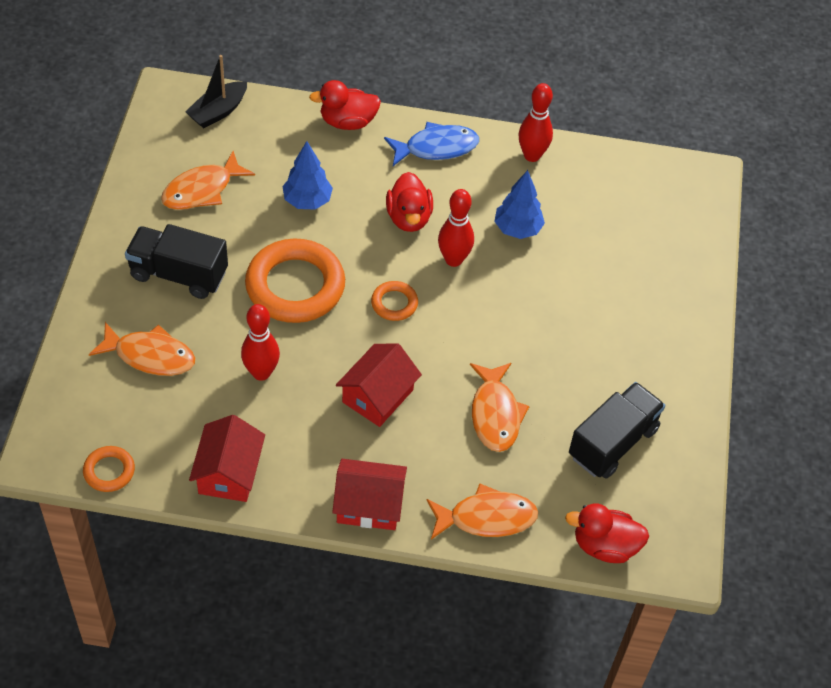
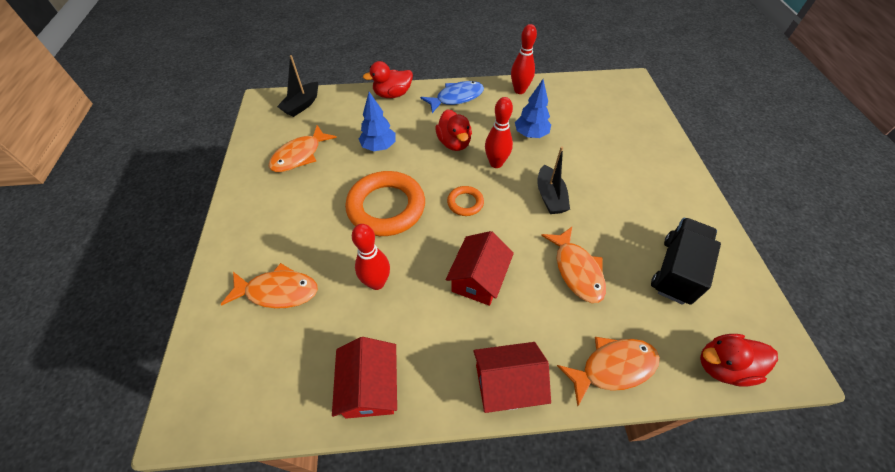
camera: 10 degrees left, 0 degrees up
orange ring [83,446,135,492] -> none
black truck [125,224,228,299] -> none
none -> black boat [537,146,570,214]

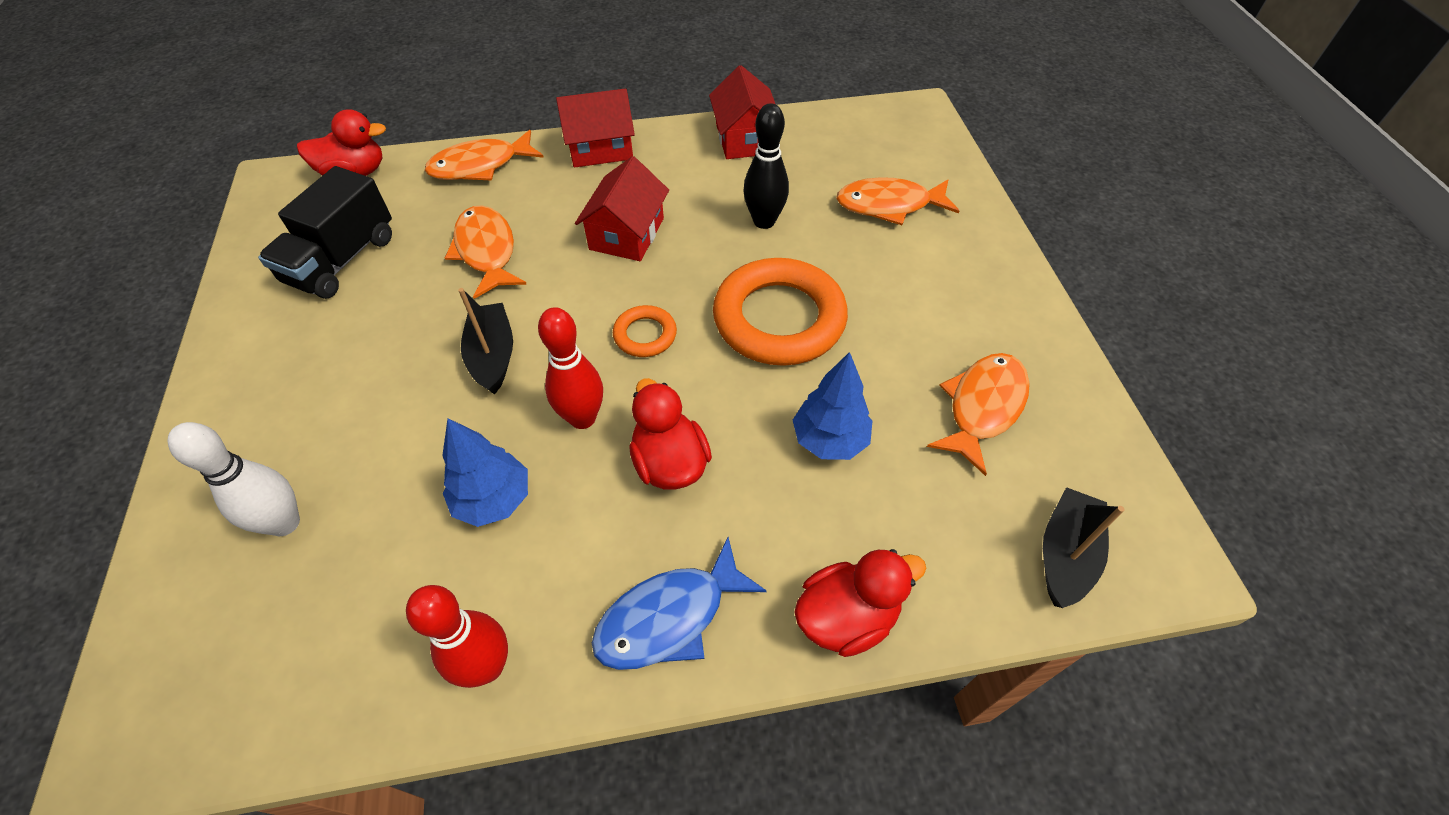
camera: 175 degrees right, 0 degrees up
red bowling pin [352,224,390,290] -> black bowling pin [743,103,789,229]
none -> white bowling pin [168,422,300,536]

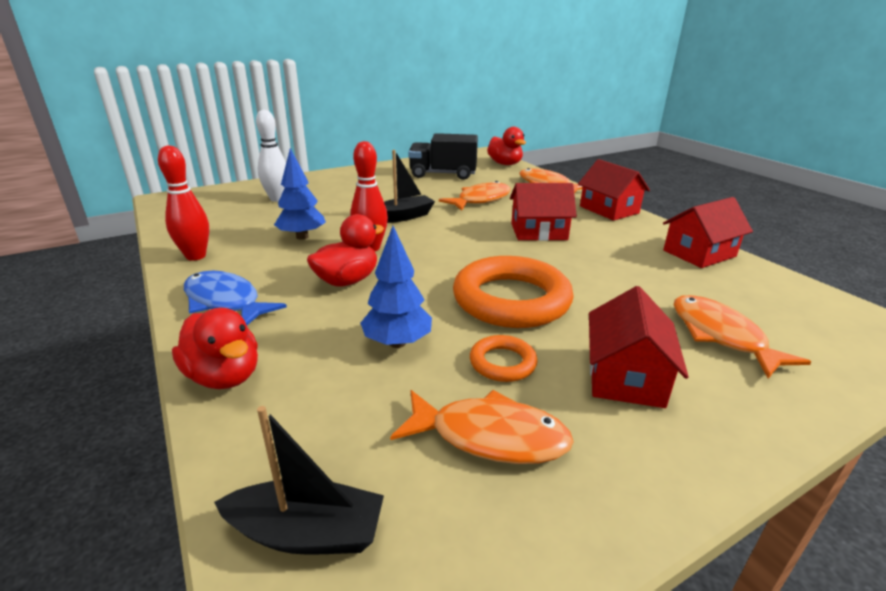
camera: 70 degrees right, 25 degrees down
orange ring [613,305,677,357] -> orange ring moved to [470,335,538,382]
black bowling pin [743,103,789,229] -> none
none -> red house [589,286,689,408]

